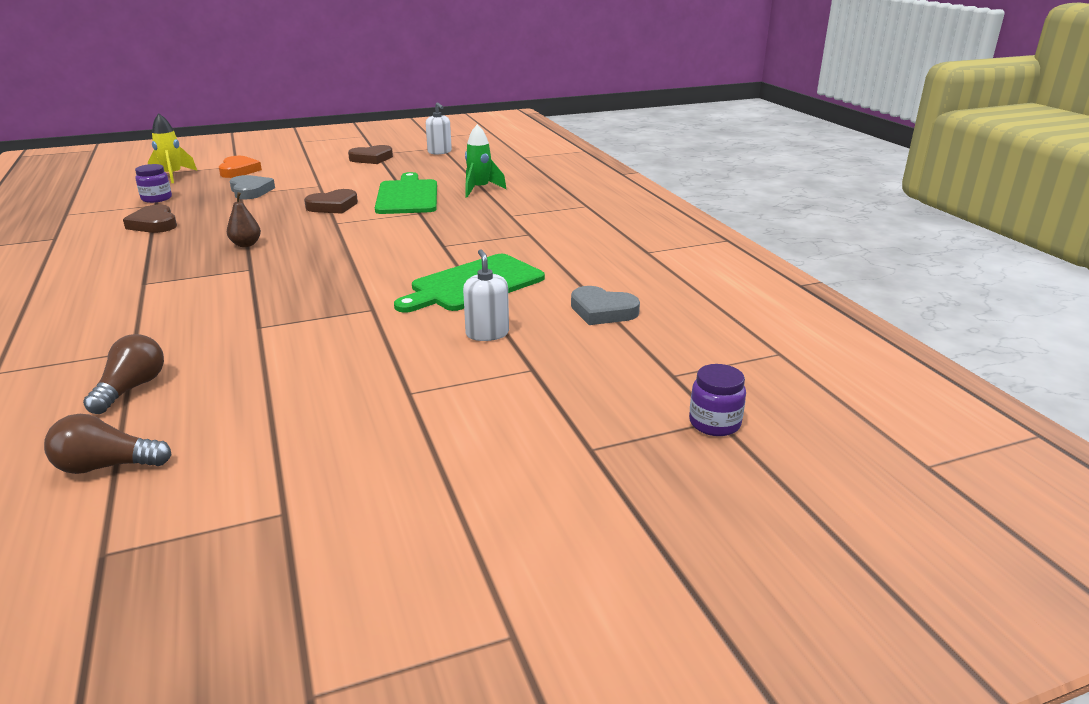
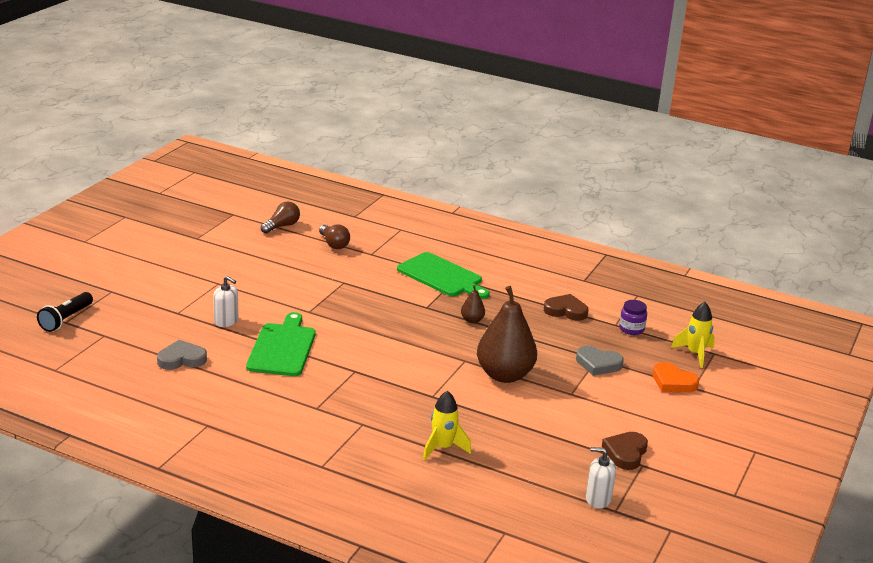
camera: 135 degrees right, 0 degrees up
brown heart [304,189,358,214] -> brown pear [477,286,537,383]
green cutting board [375,172,437,214] -> green cutting board moved to [397,252,490,299]
green rocket [465,124,507,198] -> yellow rocket [423,390,471,461]
purple jar [689,364,746,436] -> black flashlight [37,292,93,332]

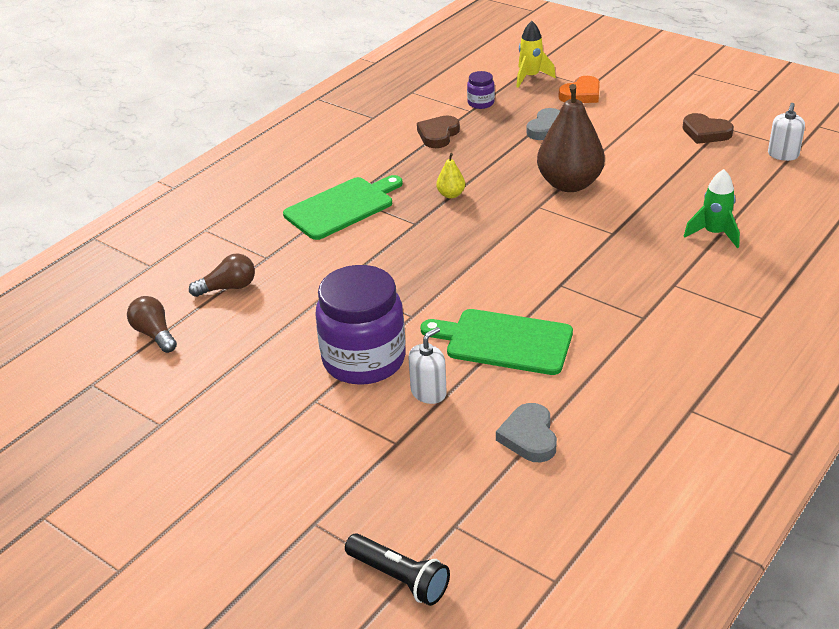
camera: 75 degrees left, 10 degrees up
yellow rocket [423,390,471,461] -> green rocket [684,169,740,248]
brown pear [461,285,485,323] -> yellow pear [436,153,465,198]
none -> purple jar [315,265,406,385]

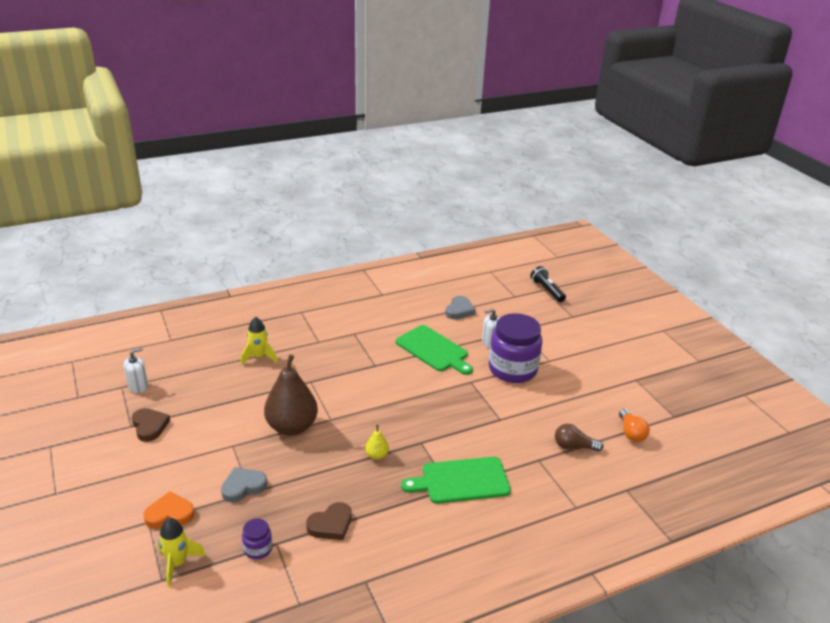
camera: 155 degrees left, 5 degrees down
brown light bulb [127,296,177,353] -> orange light bulb [619,409,650,442]
green rocket [684,169,740,248] -> yellow rocket [241,317,278,365]

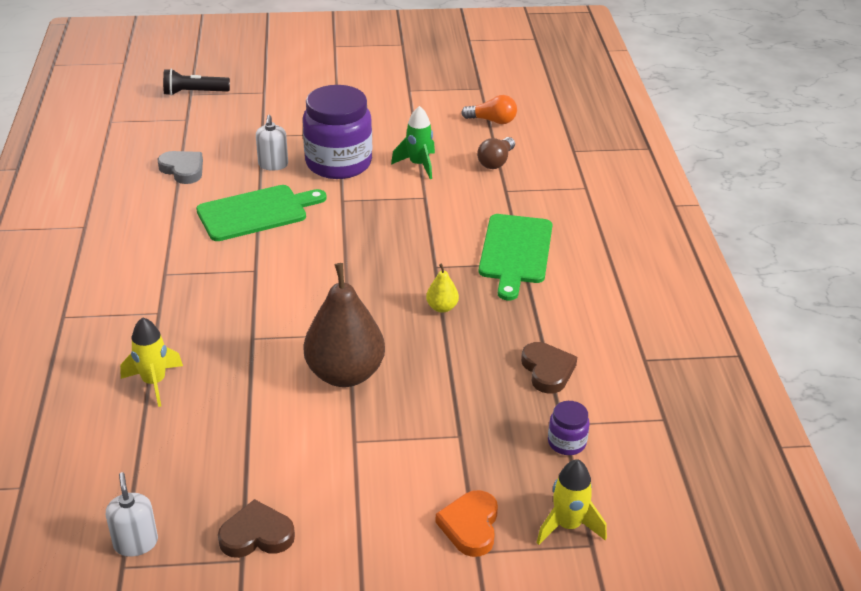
camera: 70 degrees left, 5 degrees up
grey heart [221,467,267,503] -> none
none -> green rocket [391,106,435,179]

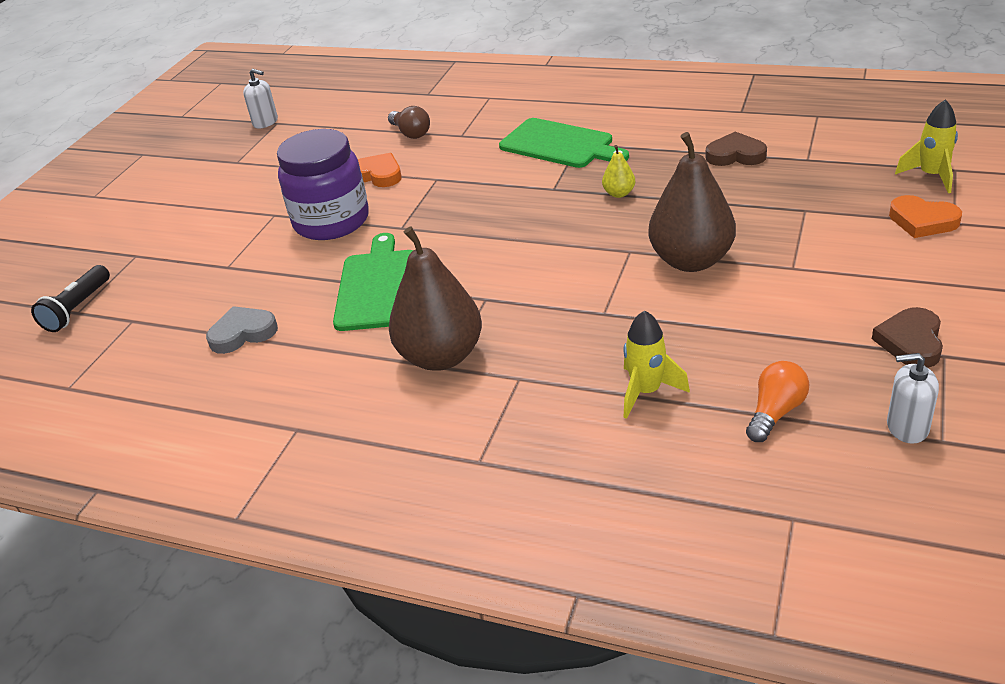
camera: 60 degrees left, 0 degrees up
white soap dispenser [256,115,288,171] -> white soap dispenser moved to [243,69,278,129]
green rocket [391,106,435,179] -> orange heart [358,153,402,187]
orange light bulb [461,95,517,124] -> orange light bulb moved to [746,361,809,442]
purple jar [548,401,590,455] -> none
none -> brown pear [389,227,482,371]

